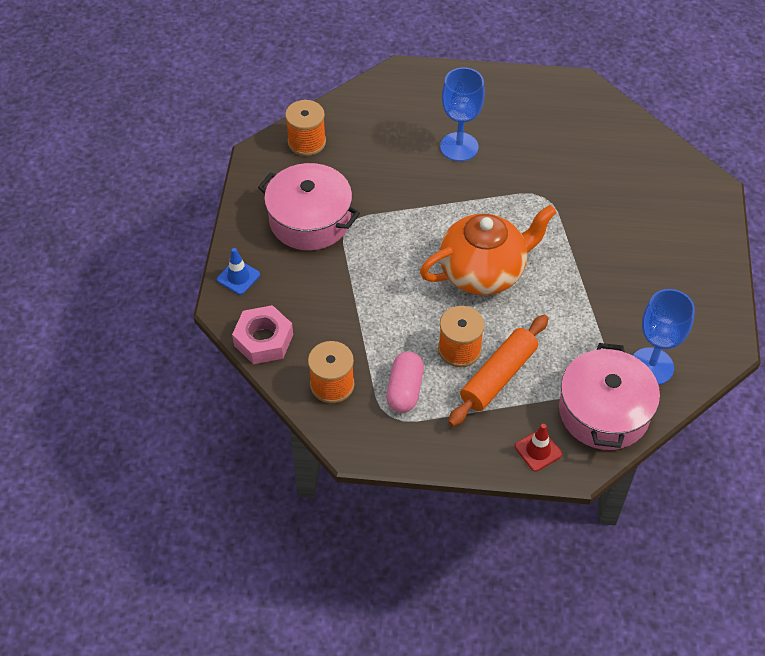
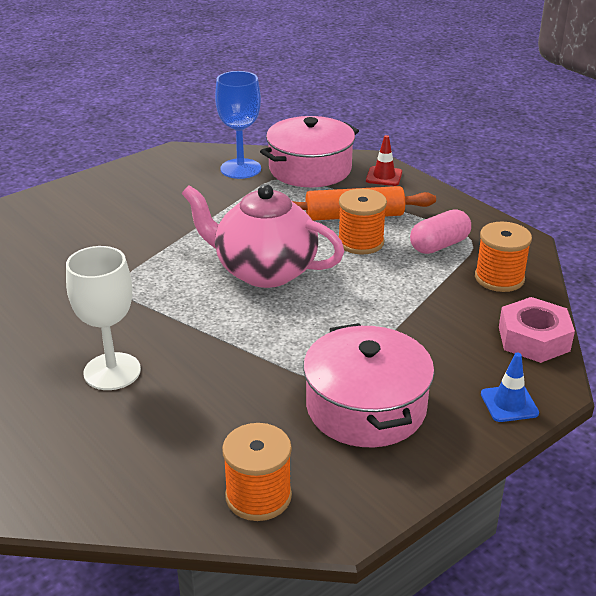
camera: 135 degrees left, 20 degrees down
orange teapot [420,205,557,295] -> pink teapot [181,184,344,288]
blue goblet [440,67,485,161] -> white goblet [66,246,141,390]

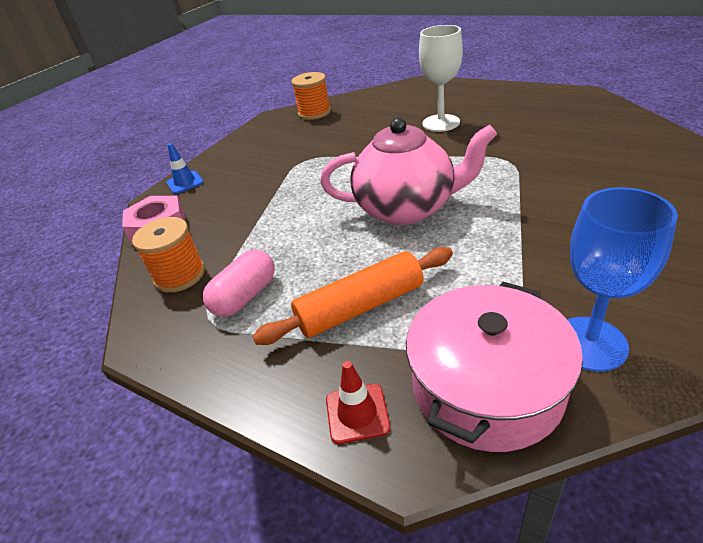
camera: 165 degrees right, 5 degrees up
pink pot [303,323,435,447] -> none
orange spool [338,188,387,255] -> none

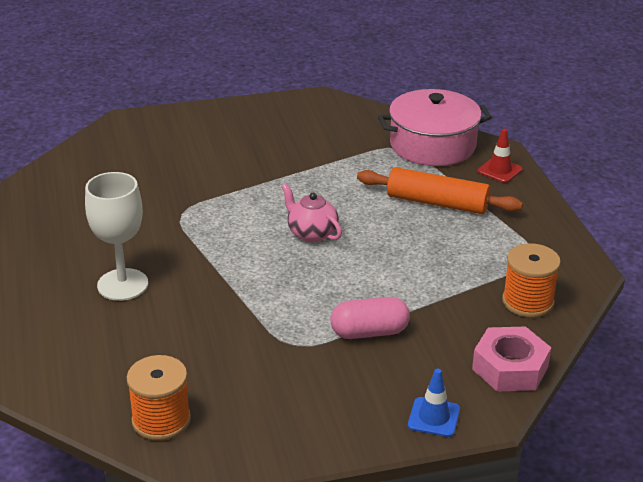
camera: 140 degrees left, 5 degrees down
pink capsule [203,249,275,317] -> pink capsule moved to [331,297,410,339]
pink teapot [320,117,497,225] -> pink teapot [281,184,342,243], size x0.51
blue goblet [567,187,678,372] -> none

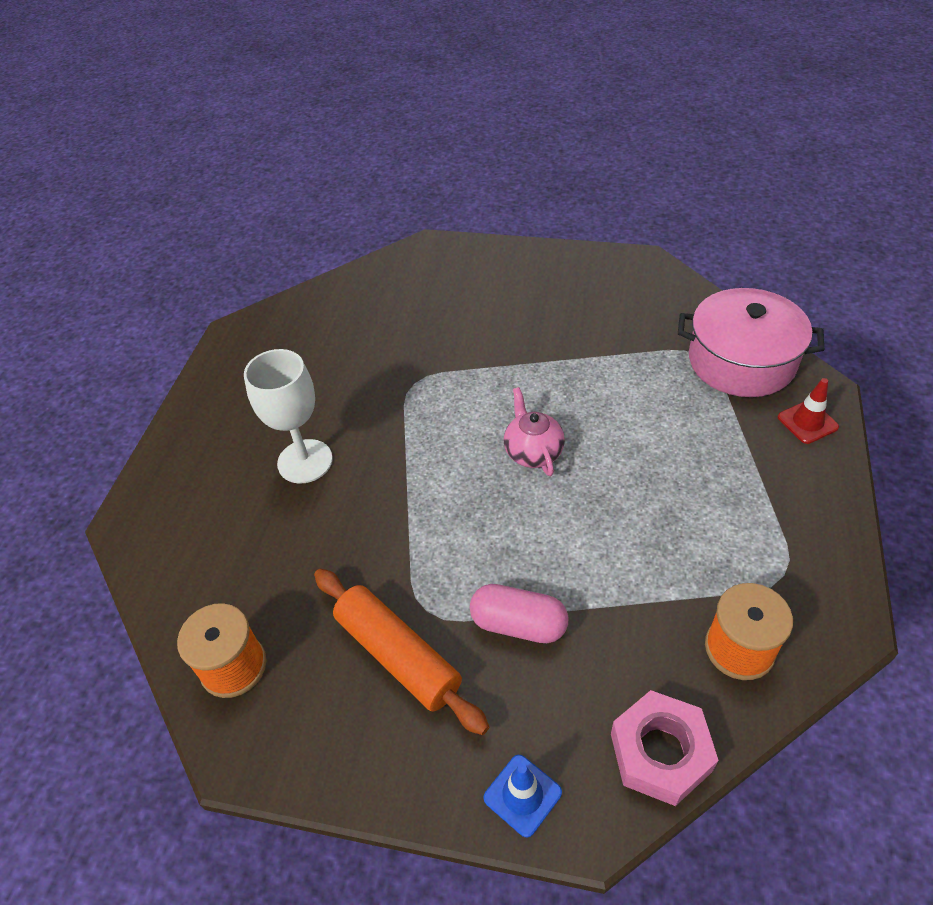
camera: 30 degrees right, 15 degrees up
orange rolling pin [357,167,523,214] -> orange rolling pin moved to [314,569,489,735]

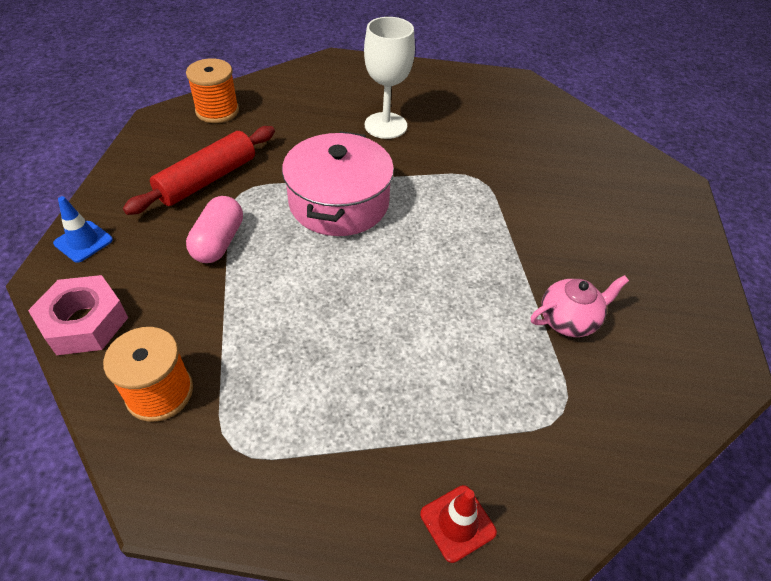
camera: 80 degrees right, 0 degrees up
orange rolling pin [314,569,489,735] -> red rolling pin [123,126,275,215]
pink teapot [504,387,565,476] -> pink teapot moved to [531,275,629,337]
pink pot [678,288,824,397] -> pink pot moved to [282,131,394,236]

